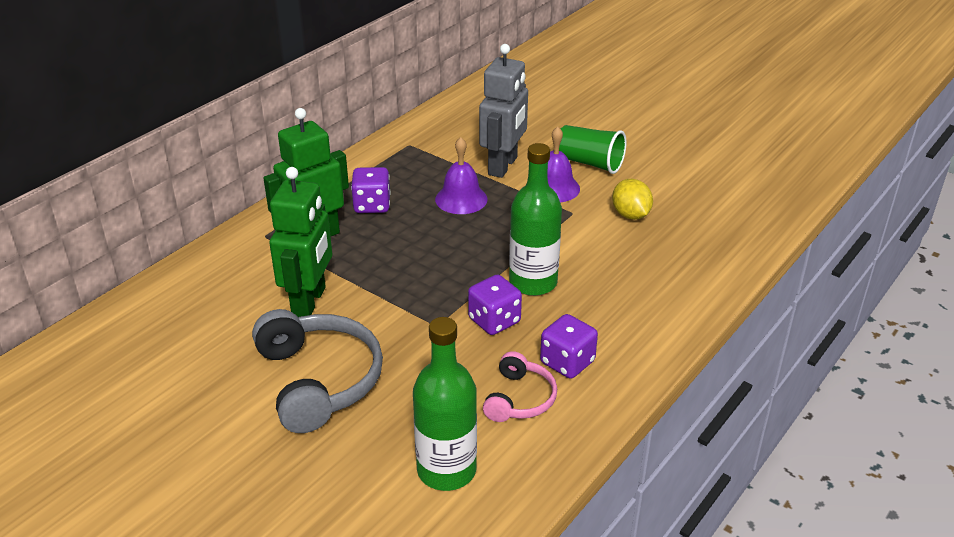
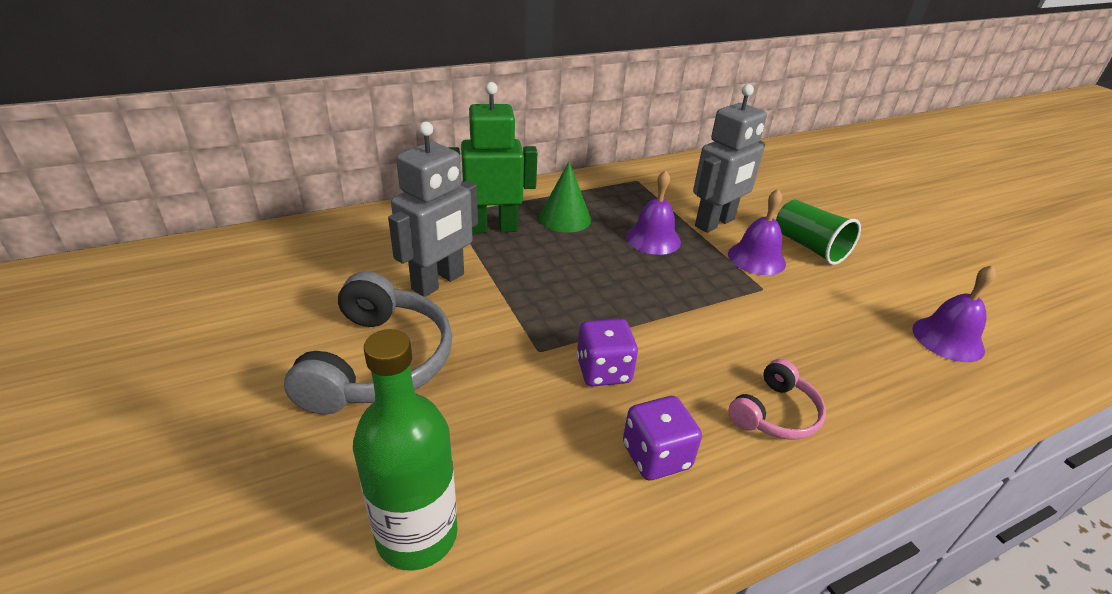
camera: 25 degrees right, 0 degrees up
green robot [269,167,332,317] -> grey robot [388,121,478,297]
purple dice [351,167,391,213] -> green cone [539,162,591,233]
pink headphones [483,351,557,422] -> pink headphones moved to [728,359,826,440]
green bottle [509,143,562,296] -> none
yellow lemon [612,179,653,220] -> none
none -> purple bell [912,265,996,362]

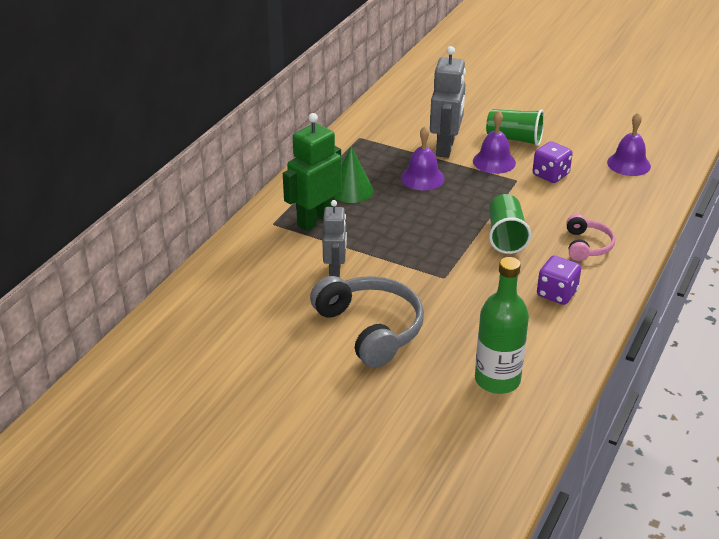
camera: 35 degrees left, 0 degrees up
grey robot [388,121,478,297] -> grey robot [322,200,347,277], size x0.66
purple dice [577,319,638,386] -> purple dice moved to [533,141,573,183]
none -> green cup [489,194,531,254]

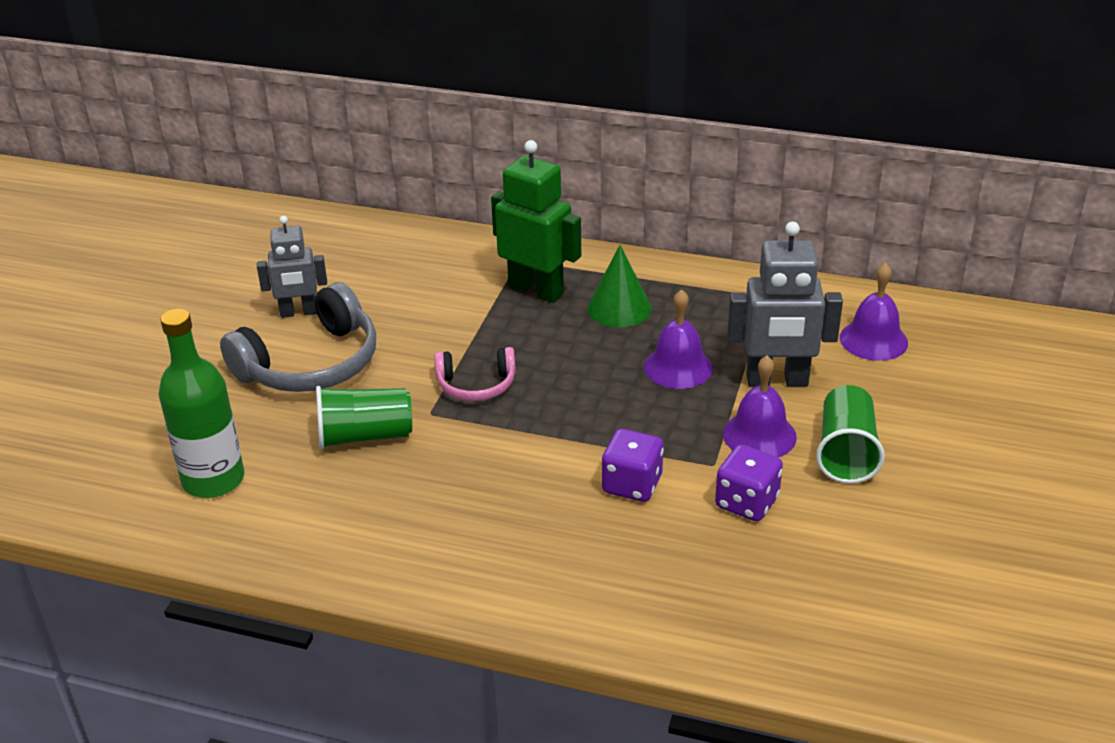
camera: 80 degrees right, 0 degrees up
grey robot [322,200,347,277] -> grey robot moved to [257,216,327,318]
green cup [489,194,531,254] -> green cup moved to [316,386,412,450]
purple dice [537,256,581,305] -> purple dice moved to [602,429,664,502]
pink headphones [566,214,615,261] -> pink headphones moved to [434,347,516,401]
purple bell [607,113,651,176] -> purple bell moved to [840,263,908,361]

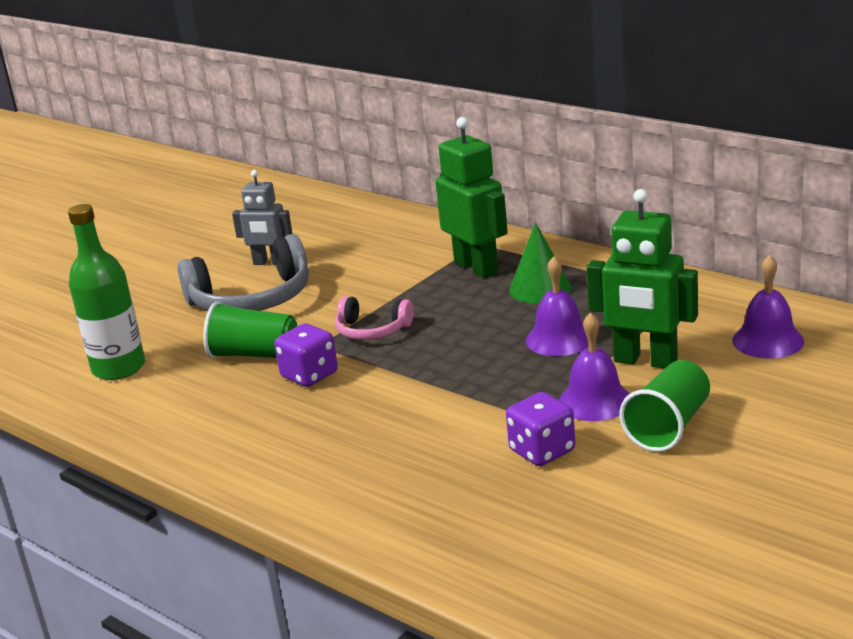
camera: 25 degrees right, 10 degrees down
purple dice [602,429,664,502] -> purple dice moved to [274,323,338,387]
grey robot [727,222,843,386] -> green robot [587,189,698,368]

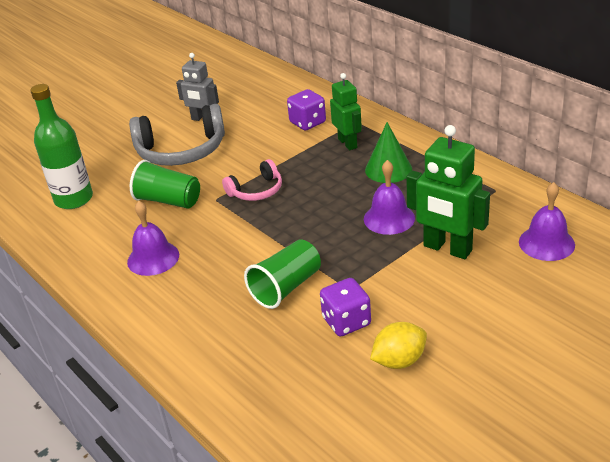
camera: 10 degrees right, 10 degrees up
purple dice [274,323,338,387] -> purple dice moved to [287,89,326,130]
pink headphones [335,296,414,340] -> pink headphones turned 60 degrees counterclockwise [222,159,282,201]
green robot [436,117,508,278] -> green robot [330,73,362,150], size x0.66
purple bell [559,313,629,421] -> purple bell moved to [127,201,179,276]
green cup [620,360,710,452] -> green cup moved to [244,239,321,309]
none -> yellow lemon [370,322,427,369]

